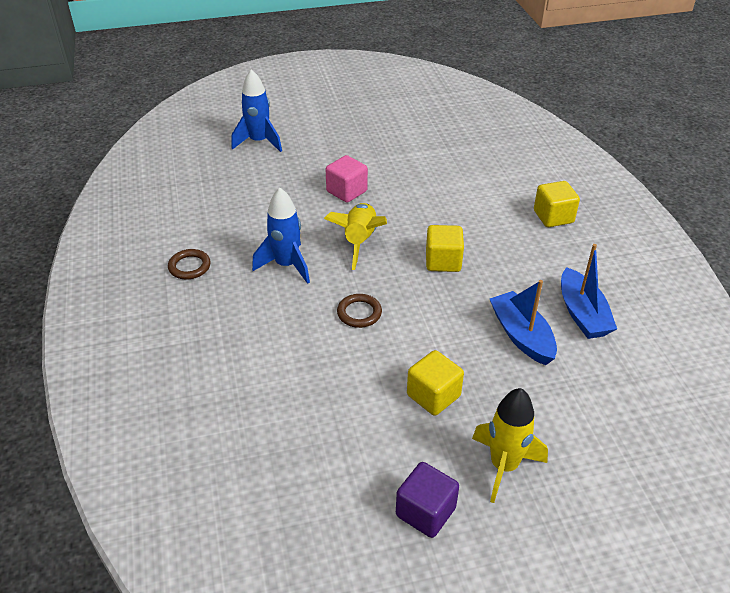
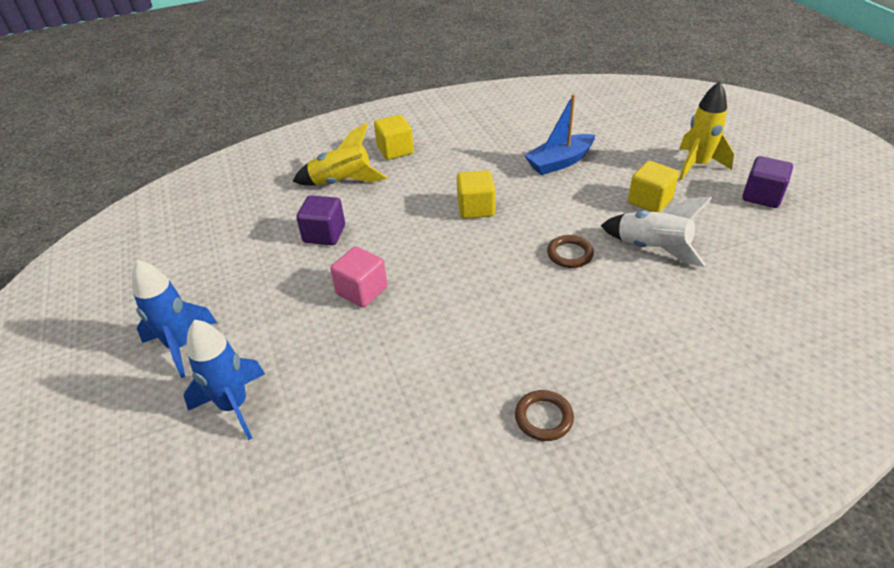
camera: 95 degrees left, 0 degrees up
blue rocket [252,187,310,284] -> blue rocket moved to [132,260,217,378]
yellow rocket [324,203,387,270] -> yellow rocket moved to [292,123,387,186]
blue boat [561,244,617,339] -> none
none -> purple cube [296,195,345,245]
none -> white rocket [601,197,712,267]

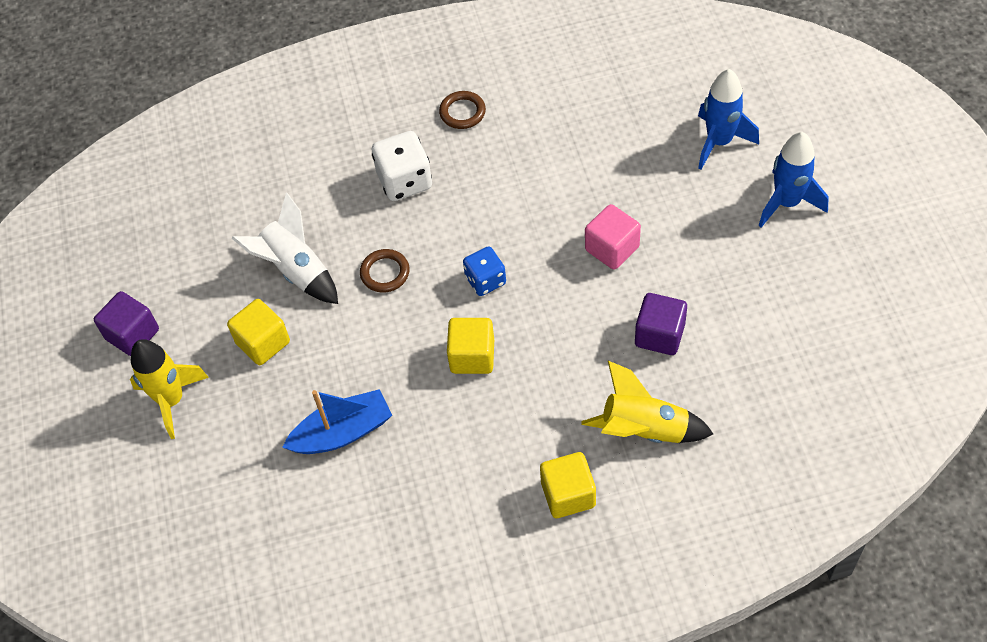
camera: 170 degrees left, 15 degrees up
none -> white dice [372,131,432,201]
none -> blue dice [463,246,506,296]

